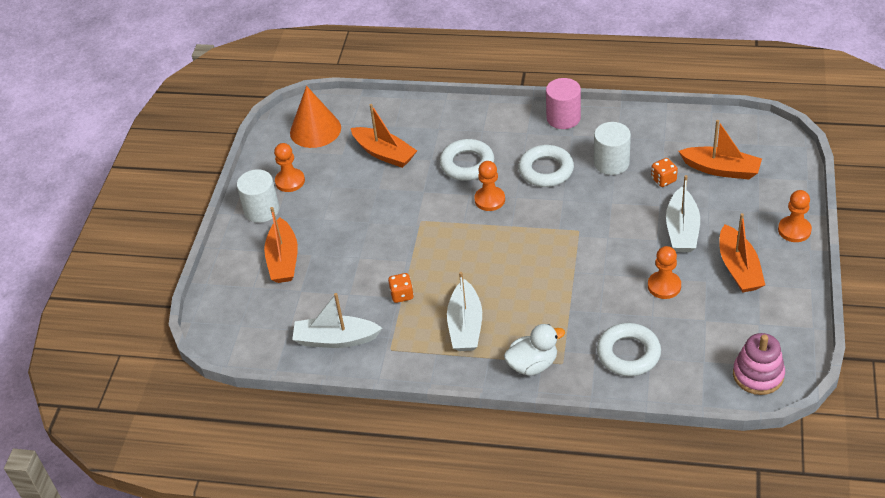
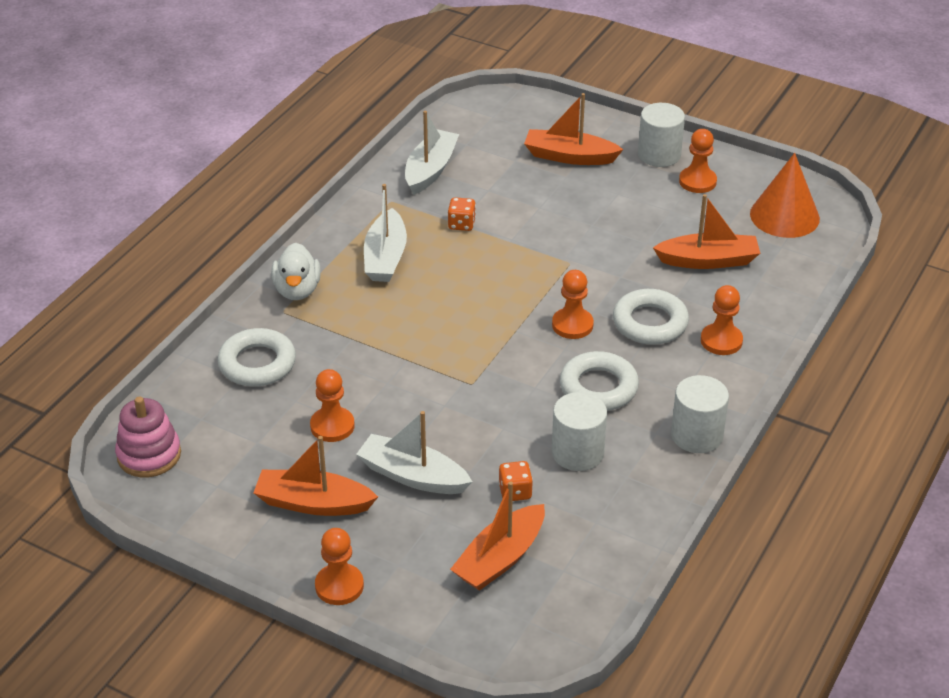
camera: 105 degrees right, 5 degrees down
orange boat [351,104,417,168] -> orange boat turned 150 degrees counterclockwise [653,194,760,269]
white boat [447,272,482,351] -> white boat turned 105 degrees counterclockwise [364,184,407,282]
pink cylinder [546,78,581,129] -> white cylinder [671,375,729,453]
none -> orange pawn [701,285,743,355]

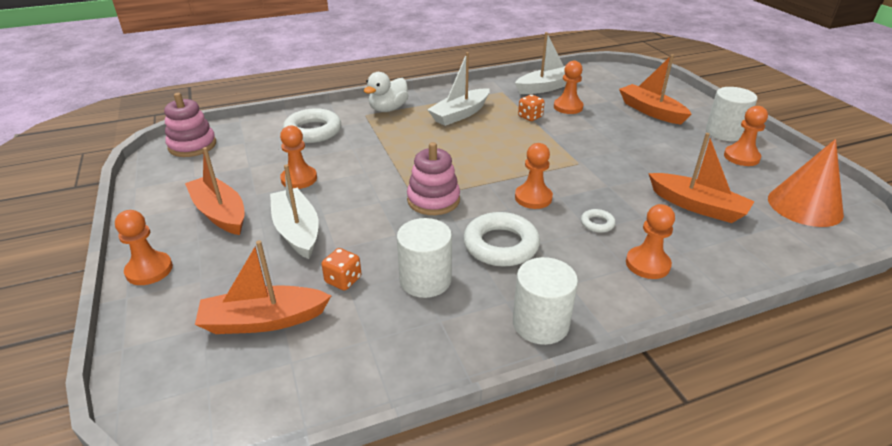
camera: 40 degrees right, 5 degrees down
white ring [613,289,689,345] -> white ring [581,209,616,233], size x0.47
none -> pink stacking toy [407,142,460,215]
none -> orange pawn [554,61,584,114]

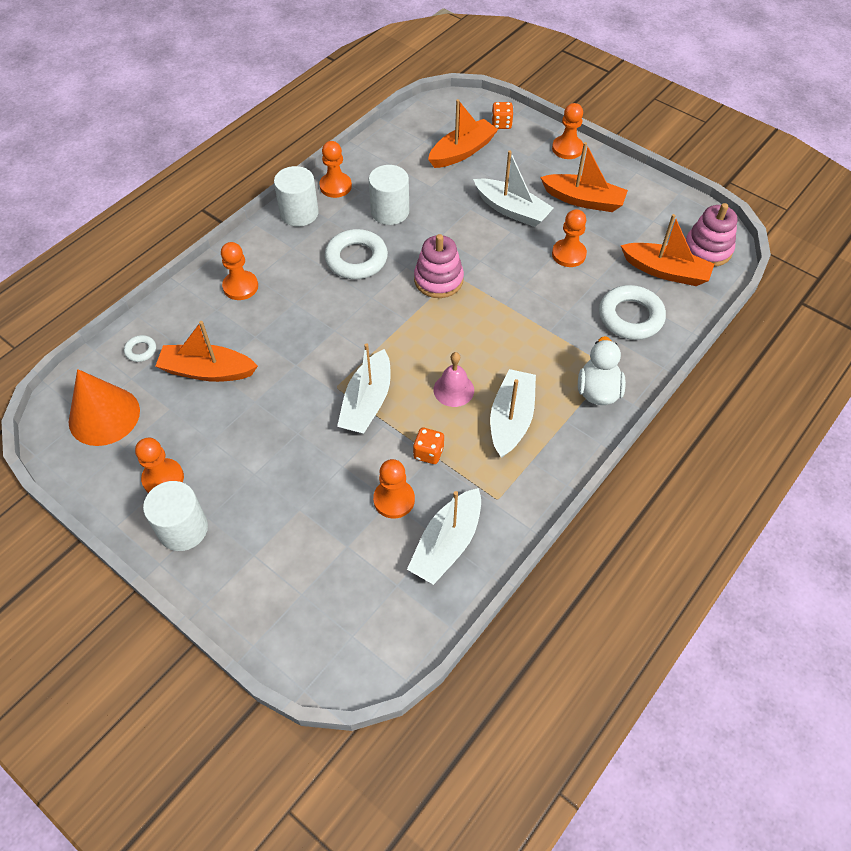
camera: 150 degrees right, 20 degrees up
orange dice [321,248,361,290] -> orange dice moved to [491,102,513,129]
orange pawn [515,143,553,209] -> orange pawn moved to [319,141,352,198]
white ring [581,209,616,233] -> white ring moved to [124,335,156,362]
orange boat [619,54,691,125] -> orange boat moved to [621,214,714,286]
none -> white boat [337,343,391,434]
none -> pink bell [434,352,474,407]

